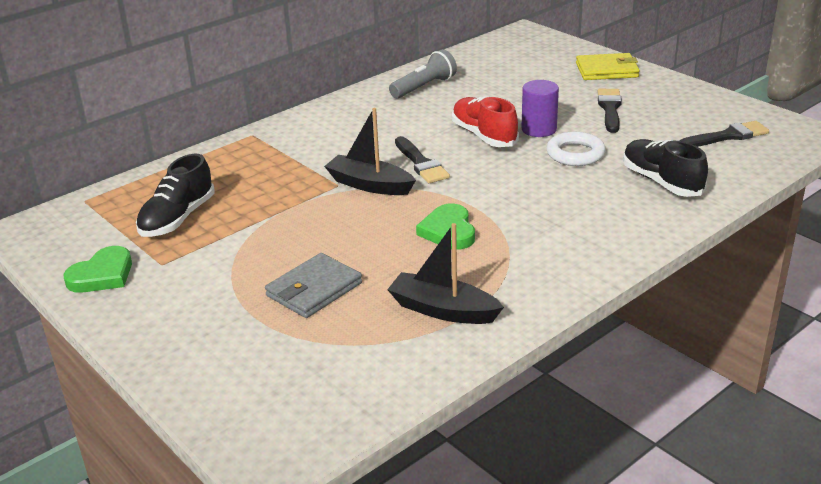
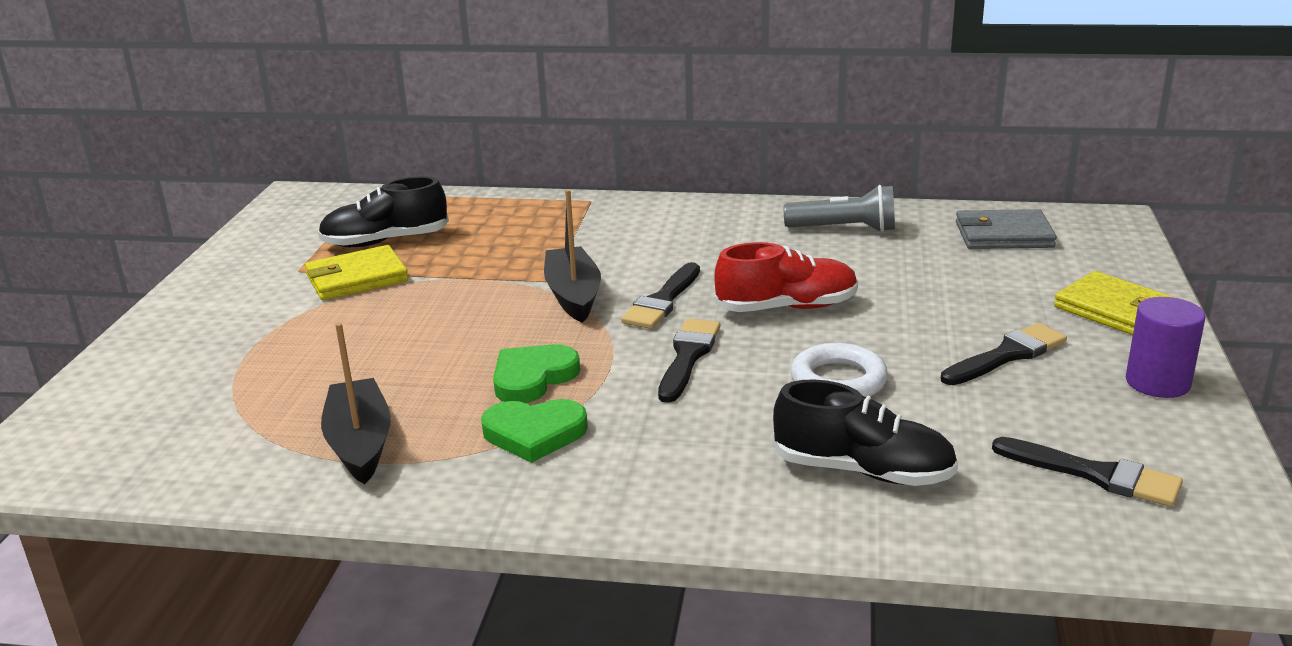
camera: 50 degrees right, 5 degrees down
green heart [63,246,132,293] -> green heart moved to [481,399,588,463]
grey wallet [265,253,362,318] -> grey wallet moved to [956,209,1057,249]
red shoe [452,96,519,147] -> red shoe turned 60 degrees clockwise [715,242,858,312]
purple cylinder [521,80,559,137] -> purple cylinder moved to [1126,297,1205,398]
black shoe [623,139,708,197] -> black shoe turned 90 degrees clockwise [773,379,958,486]
none -> yellow wallet [305,245,409,300]
none -> black brush [658,318,720,403]

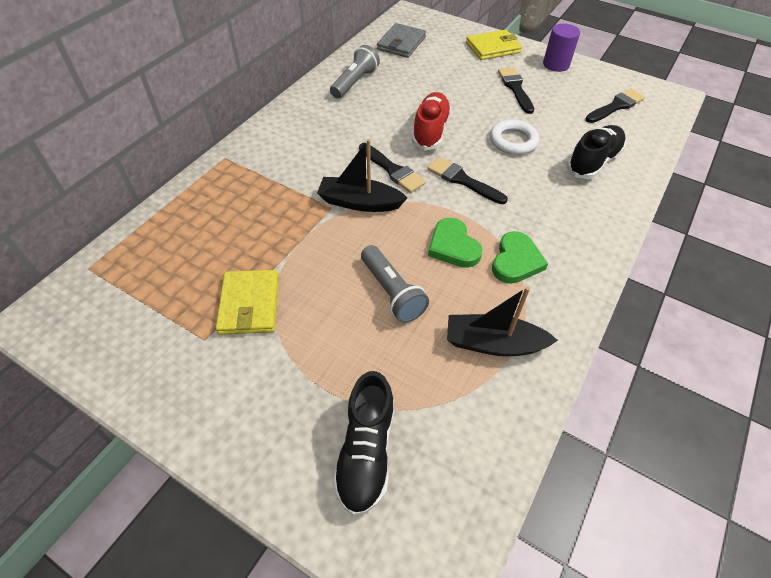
camera: 70 degrees left, 25 degrees up
black shoe [318,176,449,247] -> black shoe moved to [333,371,394,516]
none -> grey flashlight [361,245,429,323]

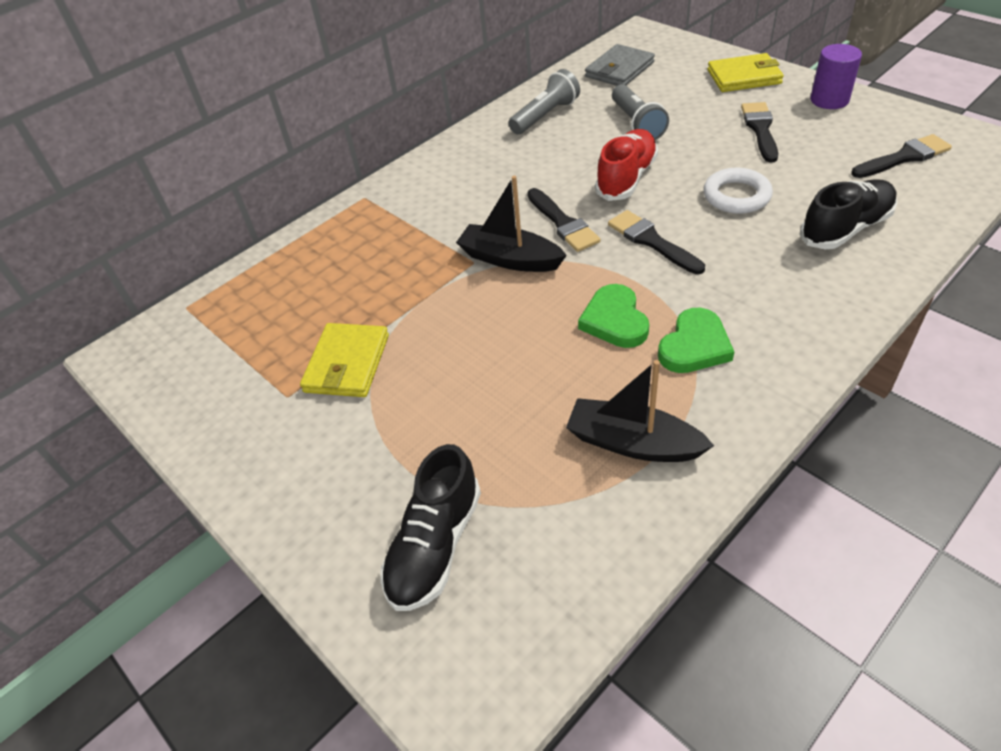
camera: 20 degrees right, 5 degrees down
grey flashlight [361,245,429,323] -> grey flashlight moved to [612,84,669,140]

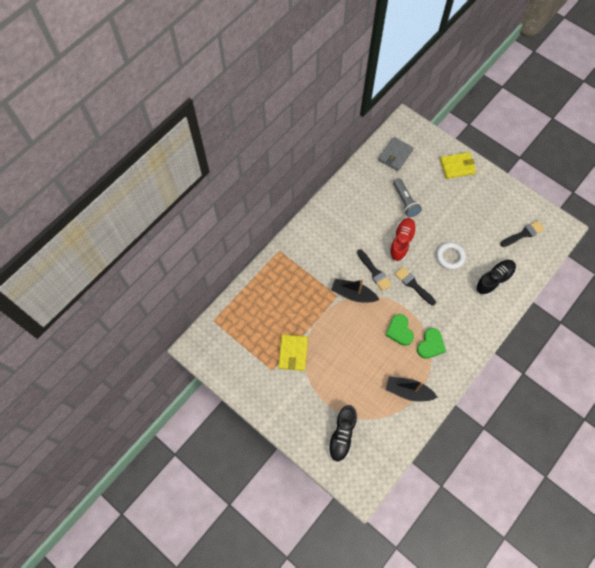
camera: 10 degrees left, 20 degrees up
grey flashlight [508,69,580,134] -> none
black brush [741,102,778,162] -> none
purple cylinder [810,44,862,109] -> none

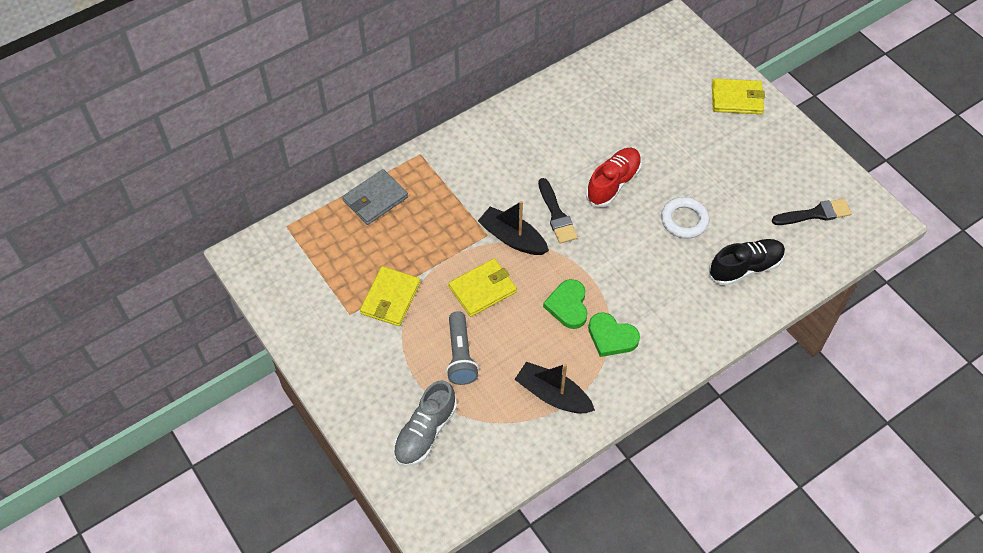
camera: 15 degrees right, 10 degrees down
black shoe [328,405,357,462] -> grey shoe [393,380,457,467]
grey wallet [378,137,414,171] -> grey wallet moved to [343,169,408,225]
grey flashlight [393,178,422,217] -> grey flashlight moved to [446,311,479,385]
black brush [395,267,436,306] -> none
green heart [417,328,446,359] -> green heart turned 75 degrees clockwise [588,312,640,357]
none -> yellow wallet [448,259,517,317]

